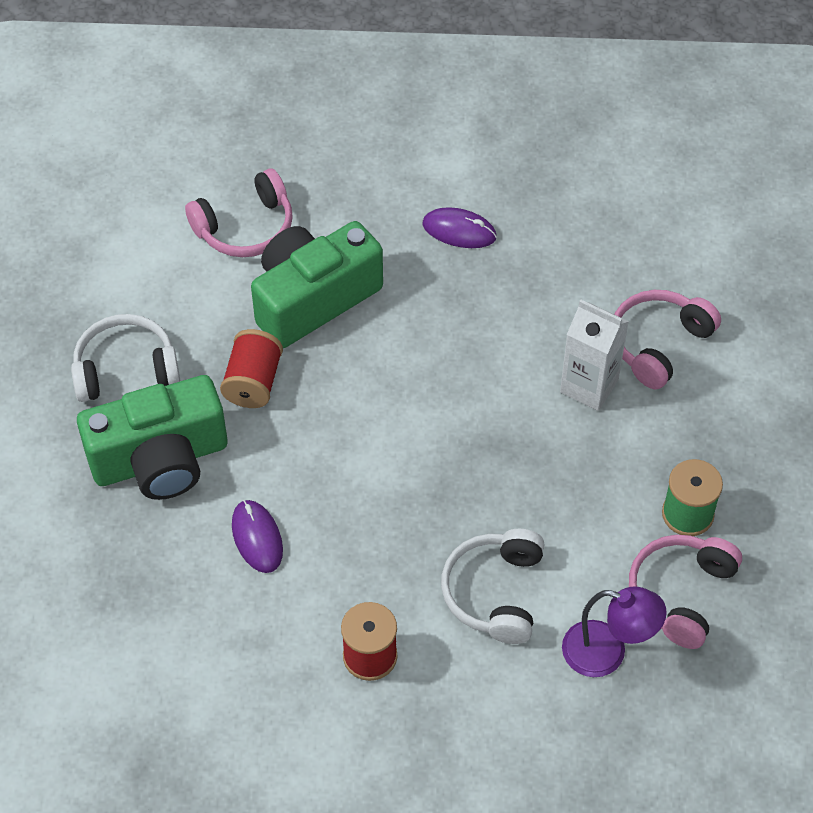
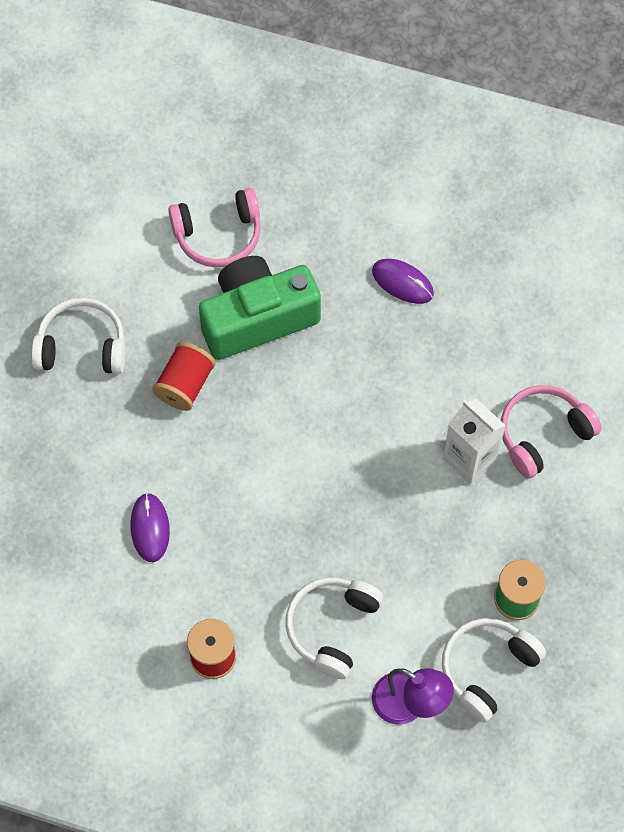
camera: 15 degrees right, 10 degrees up
green camera [77,375,227,500] -> none
pink headphones [629,535,742,649] -> white headphones [442,618,546,723]

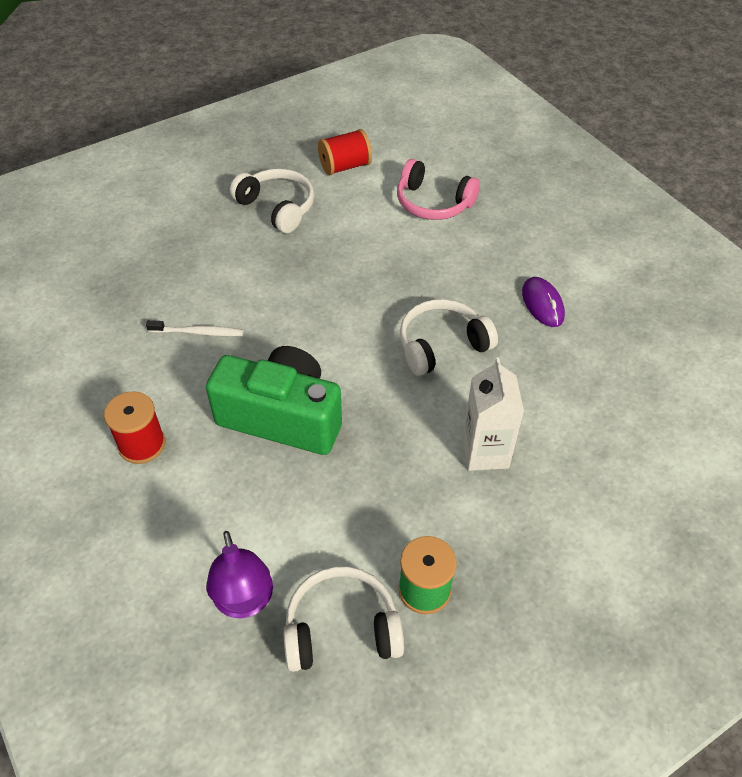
camera: 40 degrees right, 15 degrees down
purple mouse [130,493,170,562] -> white toothbrush [146,320,244,336]
red spool [152,342,216,411] -> red spool moved to [318,129,372,175]
green camera [199,256,321,360] -> green camera moved to [206,346,342,455]
white headphones [285,577,383,679] -> white headphones moved to [400,299,498,376]
pink headphones [501,385,602,479] -> none

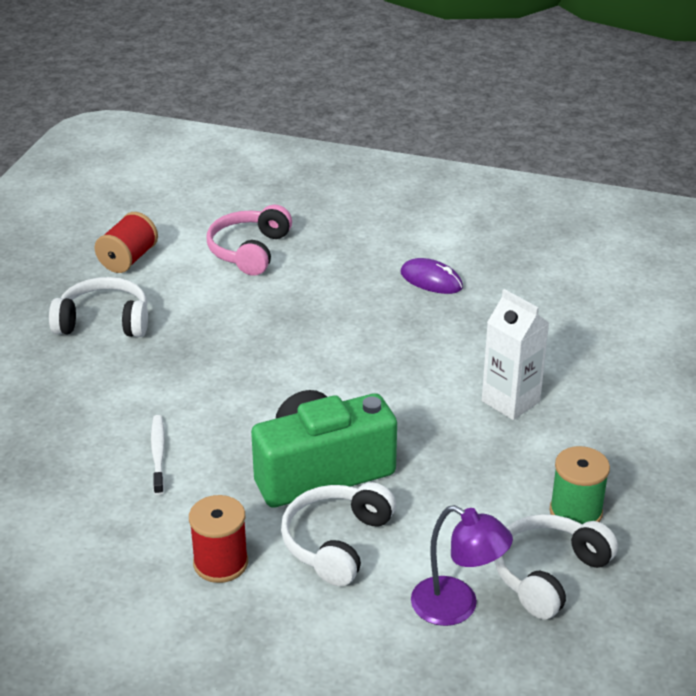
camera: 40 degrees left, 15 degrees down
white toothbrush [146,320,244,336] -> white toothbrush turned 60 degrees counterclockwise [151,415,165,495]
pink headphones [397,159,480,220] -> pink headphones turned 120 degrees clockwise [206,205,292,276]
white headphones [400,299,498,376] -> white headphones moved to [281,482,396,586]

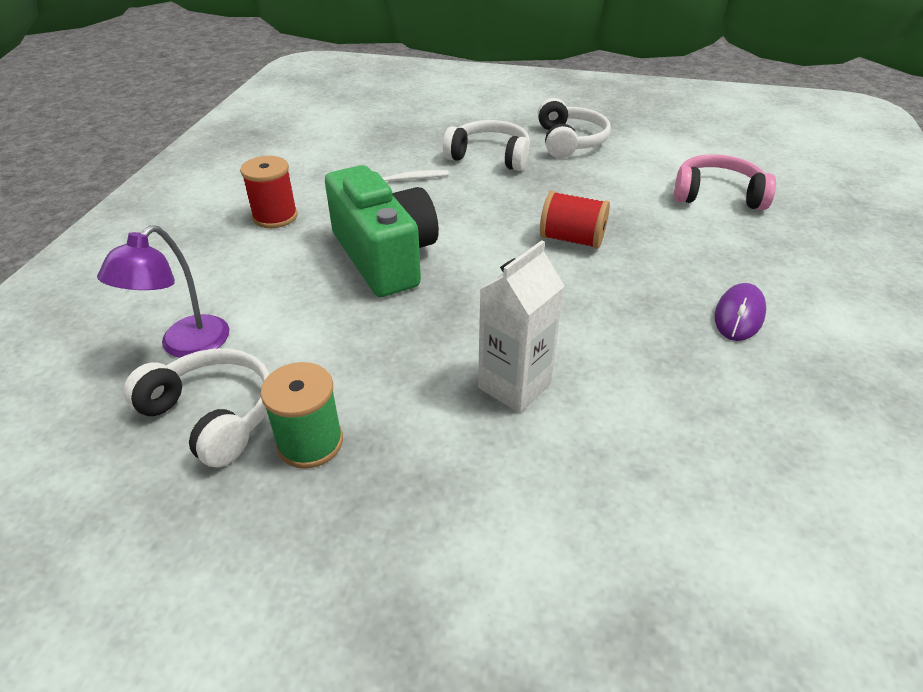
camera: 85 degrees right, 5 degrees up
red spool [95,212,158,273] -> red spool moved to [540,191,610,249]
white headphones [281,482,396,586] -> white headphones moved to [443,120,530,171]

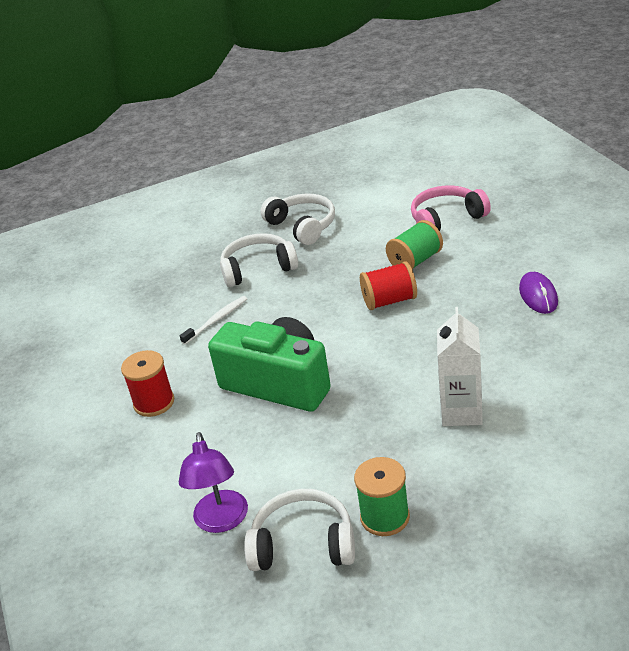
camera: 30 degrees left, 5 degrees down
none -> green spool [386,220,443,270]

